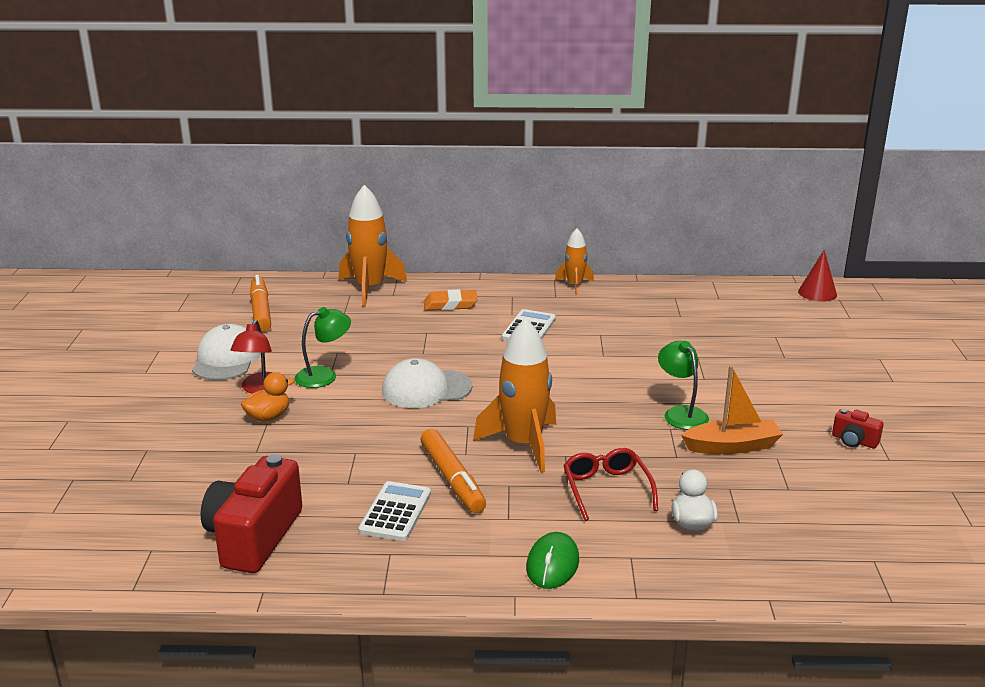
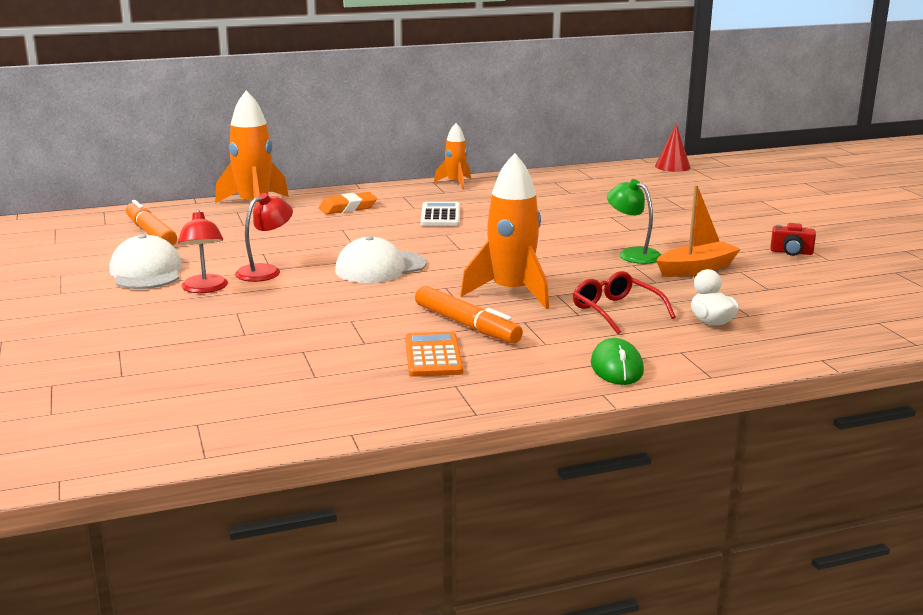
camera: 20 degrees left, 5 degrees down
red camera [200,454,302,573] -> none
orange duck [241,372,295,422] -> none
green lamp [295,307,351,388] -> red lamp [235,193,293,282]
white calculator [358,481,431,541] -> orange calculator [405,332,463,377]

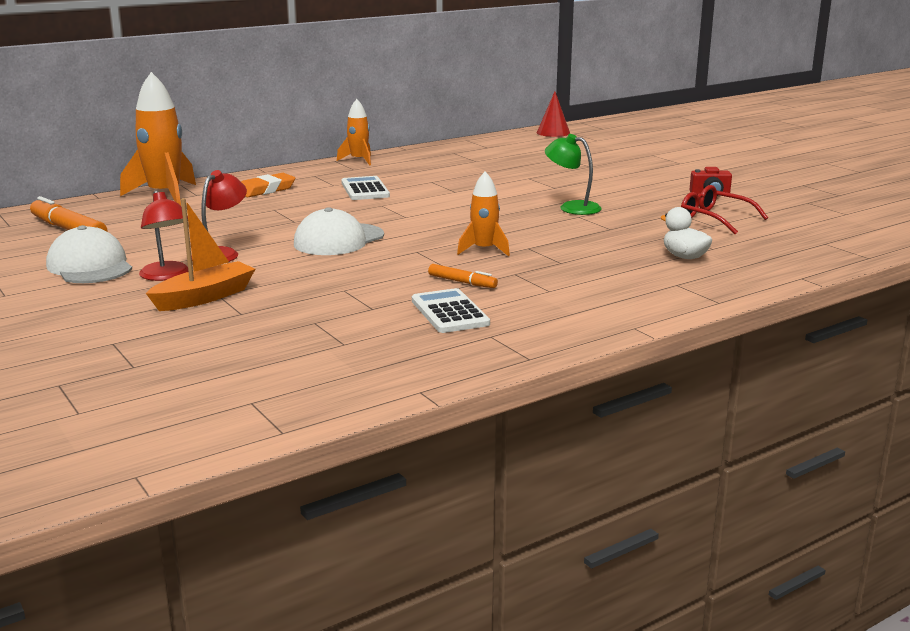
camera: 15 degrees left, 0 degrees up
orange calculator [405,332,463,377] -> white calculator [412,288,490,333]
orange marker [415,286,523,344] -> orange marker [428,264,498,288], size x0.55
orange rocket [460,153,549,309] -> orange rocket [457,171,510,256], size x0.57
red glasses [573,271,676,334] -> red glasses moved to [681,185,768,234]
green mouse [591,338,644,385] -> none
orange boat [657,185,741,277] -> orange boat moved to [146,198,255,311]

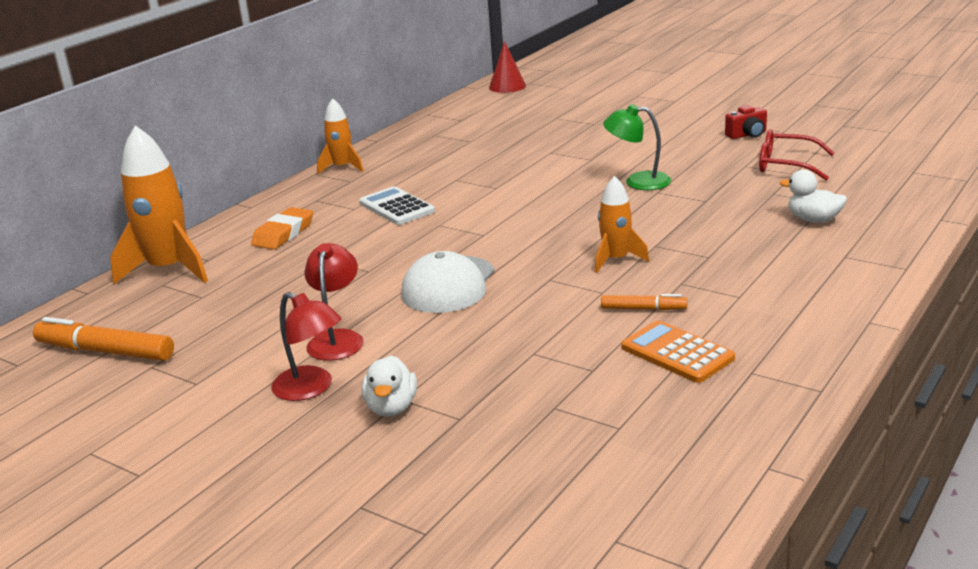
camera: 20 degrees left, 5 degrees up
white cap [46,225,132,283] -> none
orange boat [146,198,255,311] -> white duck [362,355,417,417]
white calculator [412,288,490,333] -> orange calculator [621,320,735,383]

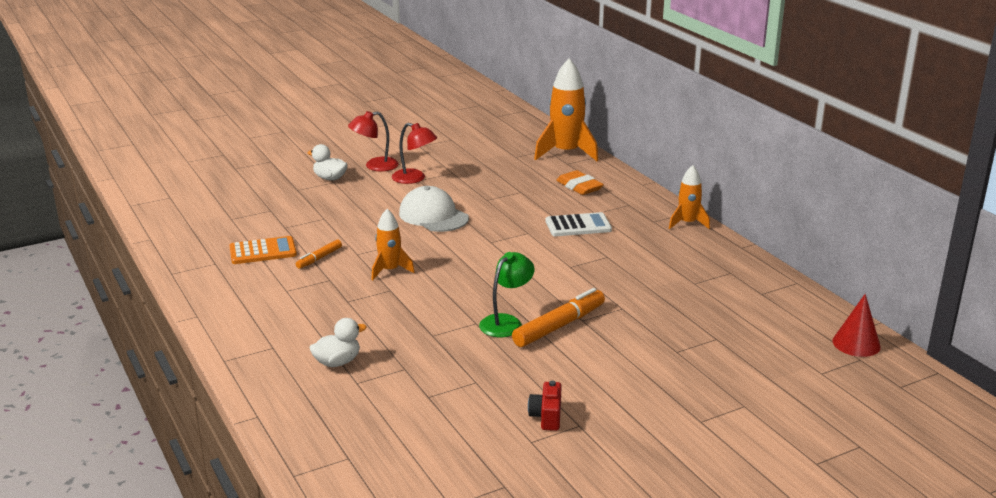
camera: 115 degrees right, 0 degrees up
orange marker [33,317,174,361] -> orange marker moved to [512,288,605,347]
red glasses [759,129,834,180] -> none

